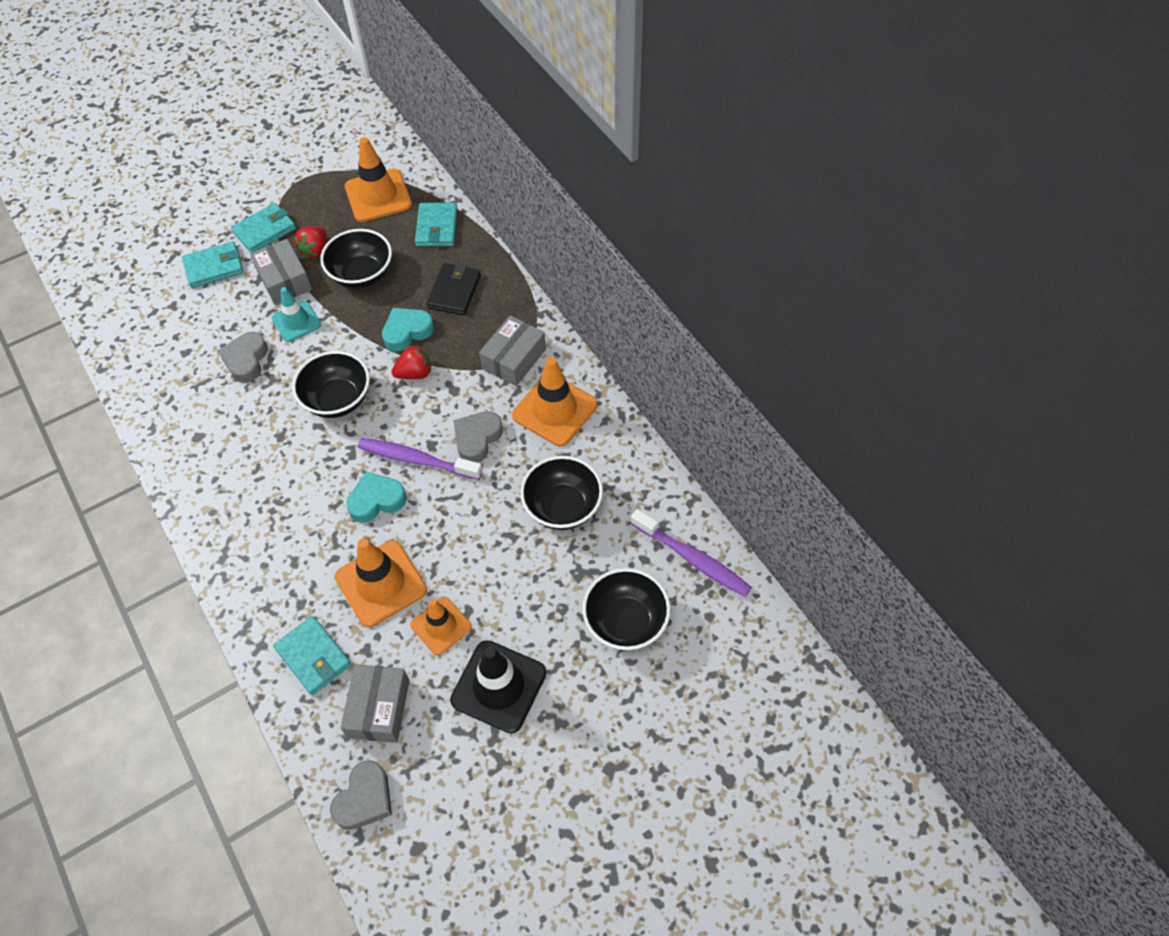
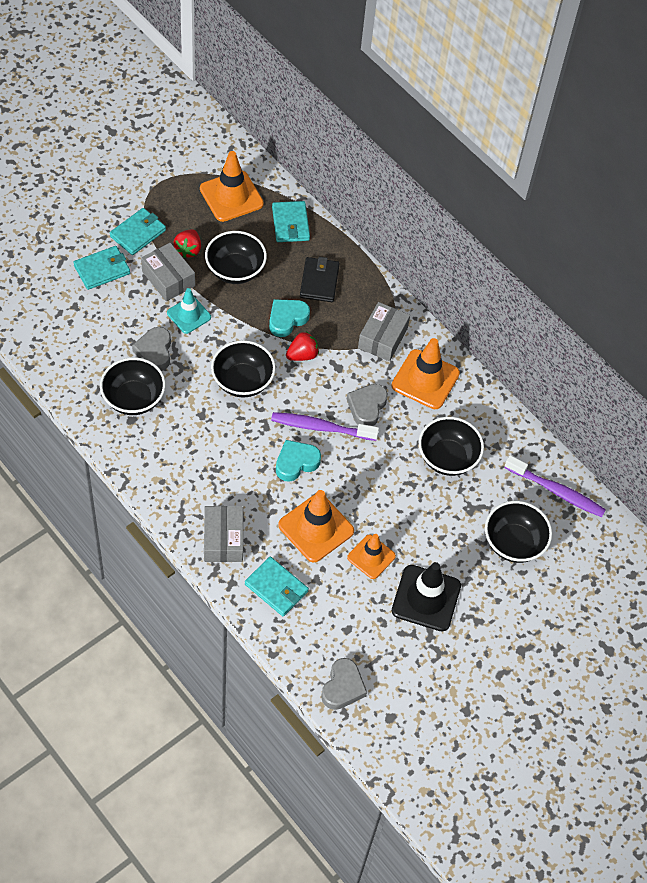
camera: 15 degrees left, 0 degrees up
grey box [340,664,409,743] -> grey box moved to [204,506,243,562]
none -> black bowl [100,357,166,415]

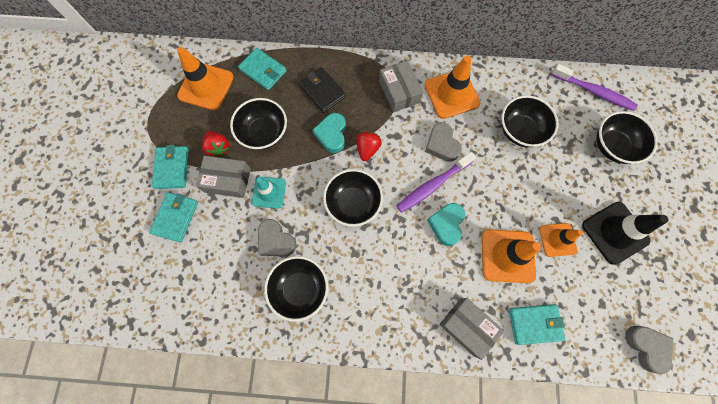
camera: 40 degrees left, 15 degrees up
purple toothbrush [504,455,606,517] -> purple toothbrush turned 45 degrees clockwise [551,64,637,111]

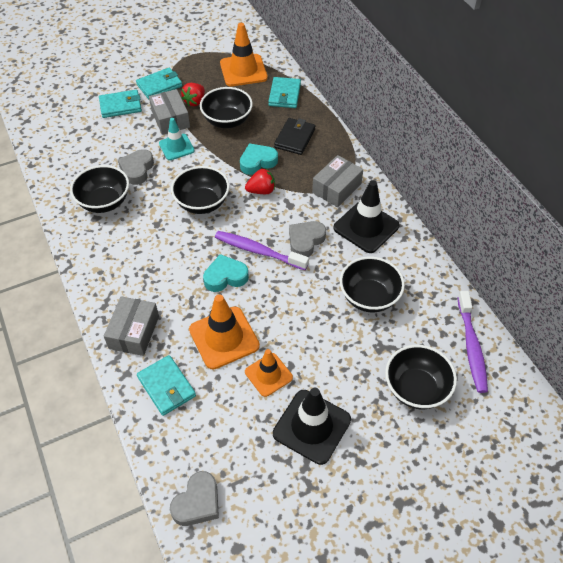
camera: 60 degrees right, 20 degrees down
orange traffic cone [425,56,480,119] -> black traffic cone [333,180,400,253]

